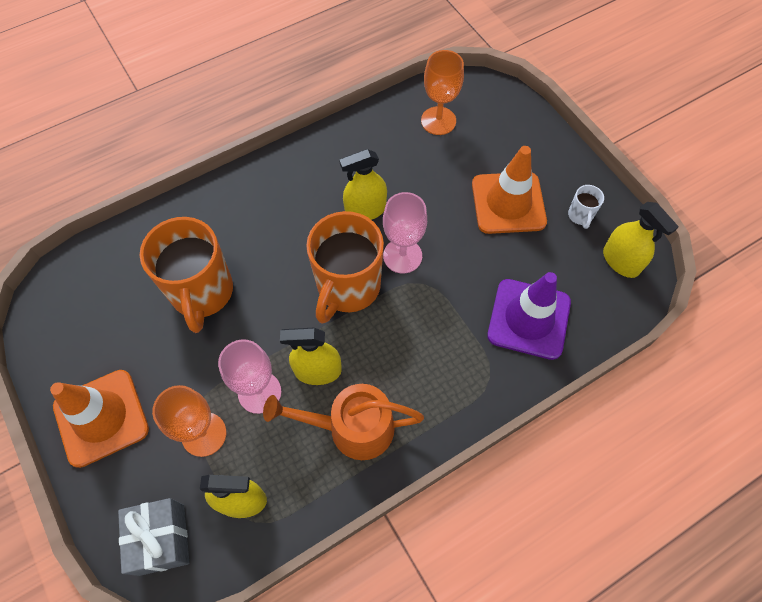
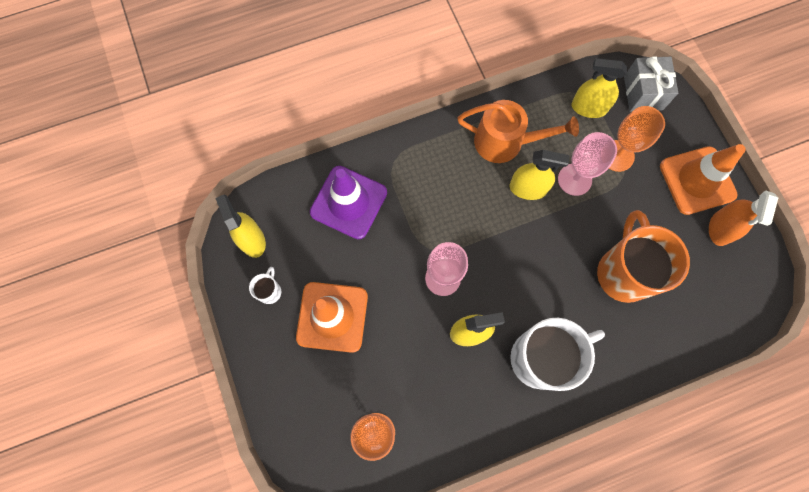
camera: 170 degrees left, 10 degrees up
orange mug [306,211,384,324] -> none
none -> white mug [510,318,605,391]
none -> orange spray bottle [709,191,778,246]

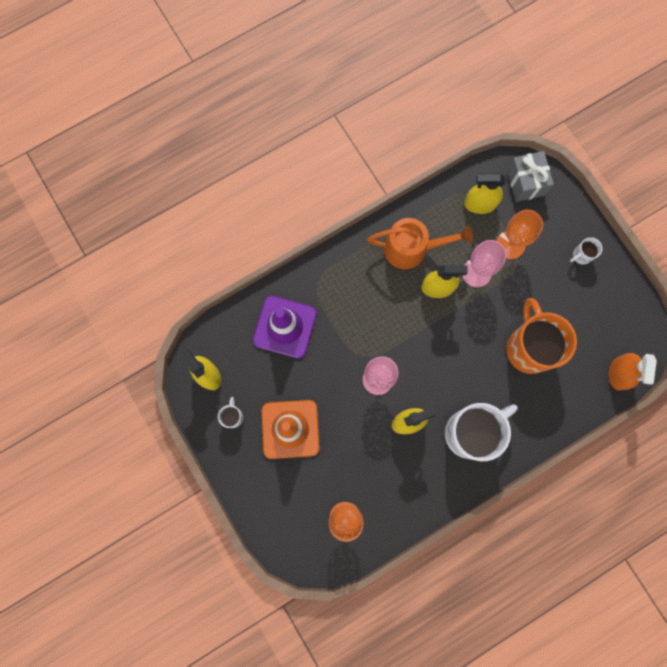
camera: 10 degrees left, 5 degrees up
orange traffic cone [660,144,746,215] -> white mug [570,237,603,265]
orange spray bottle [709,191,778,246] -> orange spray bottle moved to [609,353,657,391]

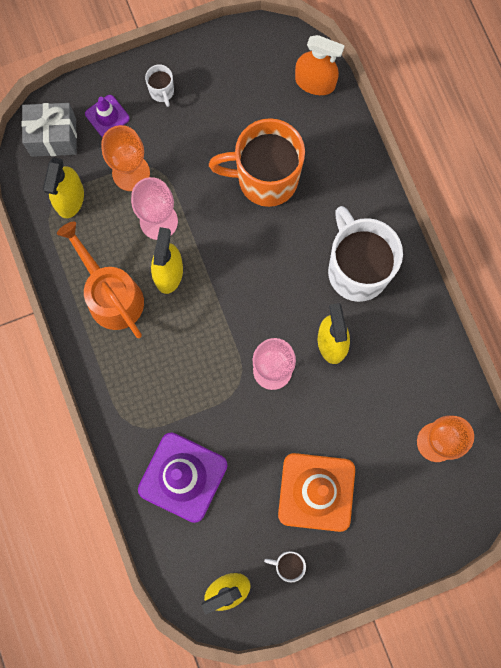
camera: 80 degrees left, 0 degrees up
orange watering can [367,218,473,269] -> orange watering can turned 45 degrees counterclockwise [57,221,144,338]
none -> purple traffic cone [85,95,130,137]

